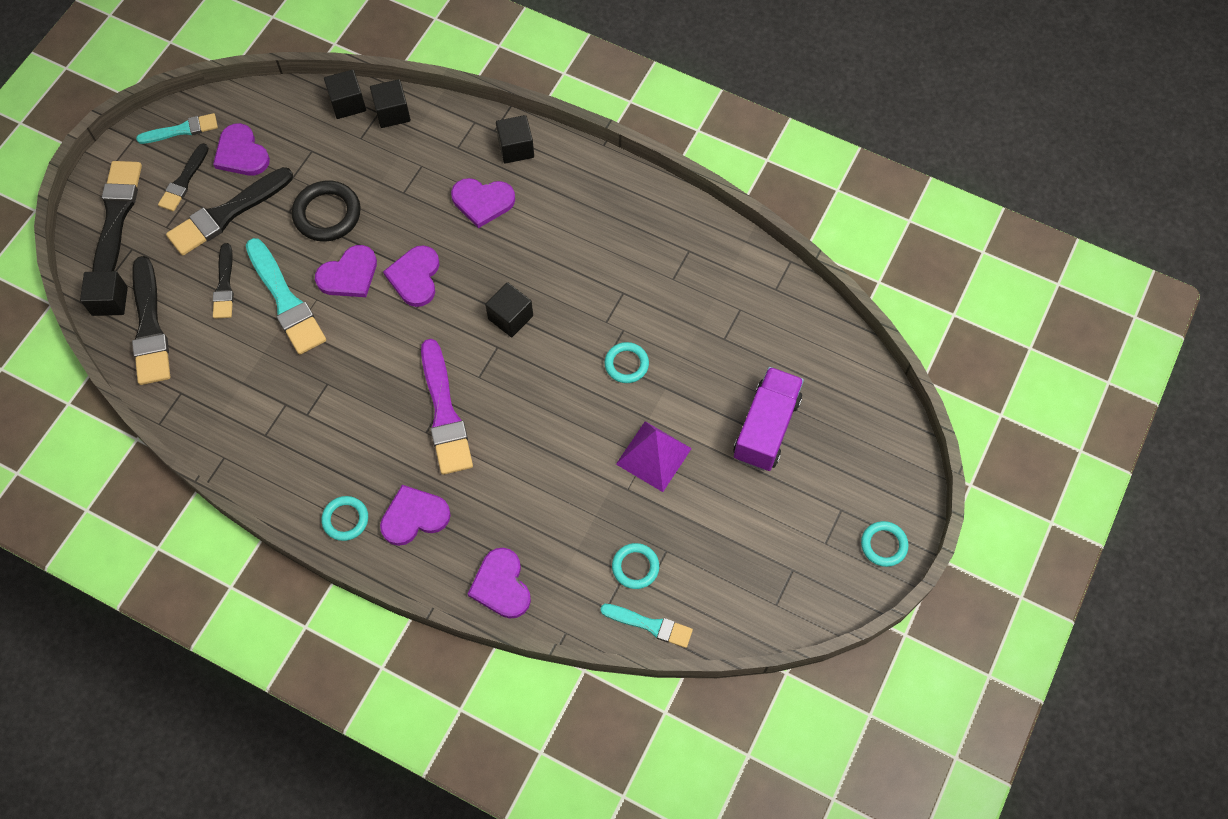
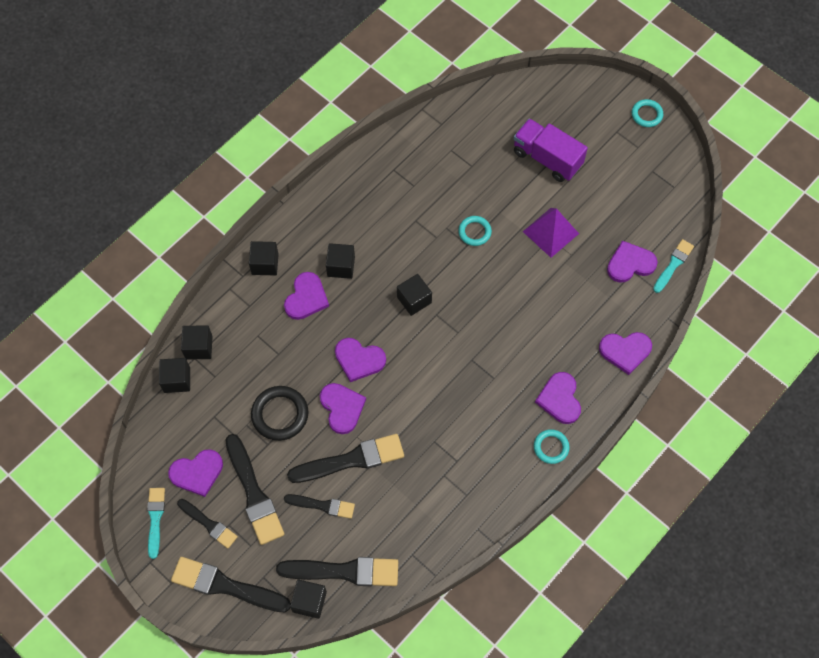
camera: 75 degrees left, 0 degrees up
turquoise brush [246,238,326,355] -> black brush [287,434,404,483]
purple brush [421,339,473,475] -> none
turquoise ring [612,543,659,589] -> purple heart [607,240,658,283]
none -> black cube [326,243,355,279]

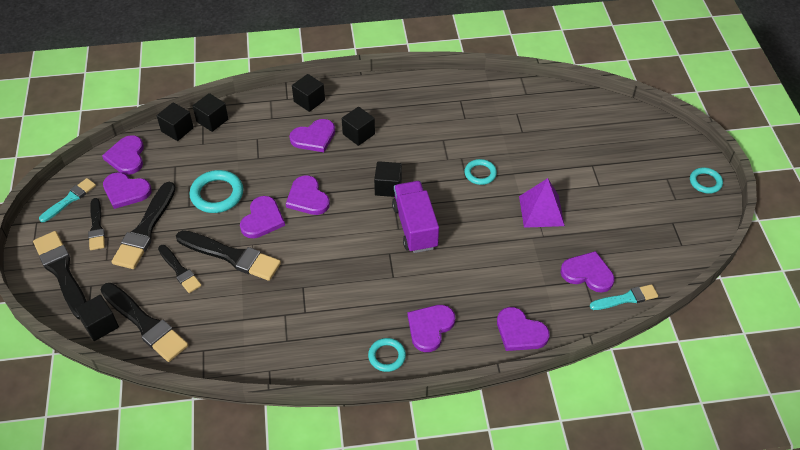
camera: 40 degrees right, 15 degrees down
black ring [251,386,309,441] -> turquoise ring [190,170,243,213]
purple truck [514,119,588,182] -> purple truck moved to [392,181,439,253]
none -> purple heart [102,135,144,175]

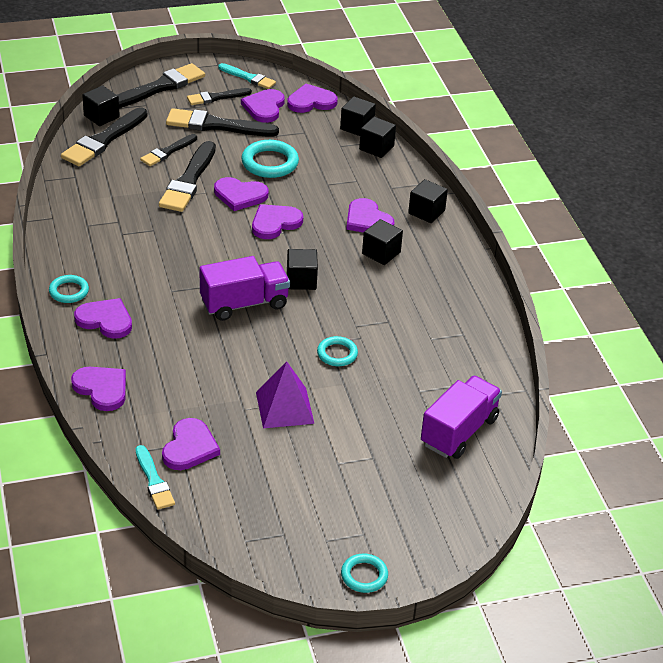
camera: 80 degrees right, 10 degrees down
purple heart [497,307,550,351] -> purple heart turned 105 degrees clockwise [71,367,126,411]
none -> purple truck [421,376,502,459]

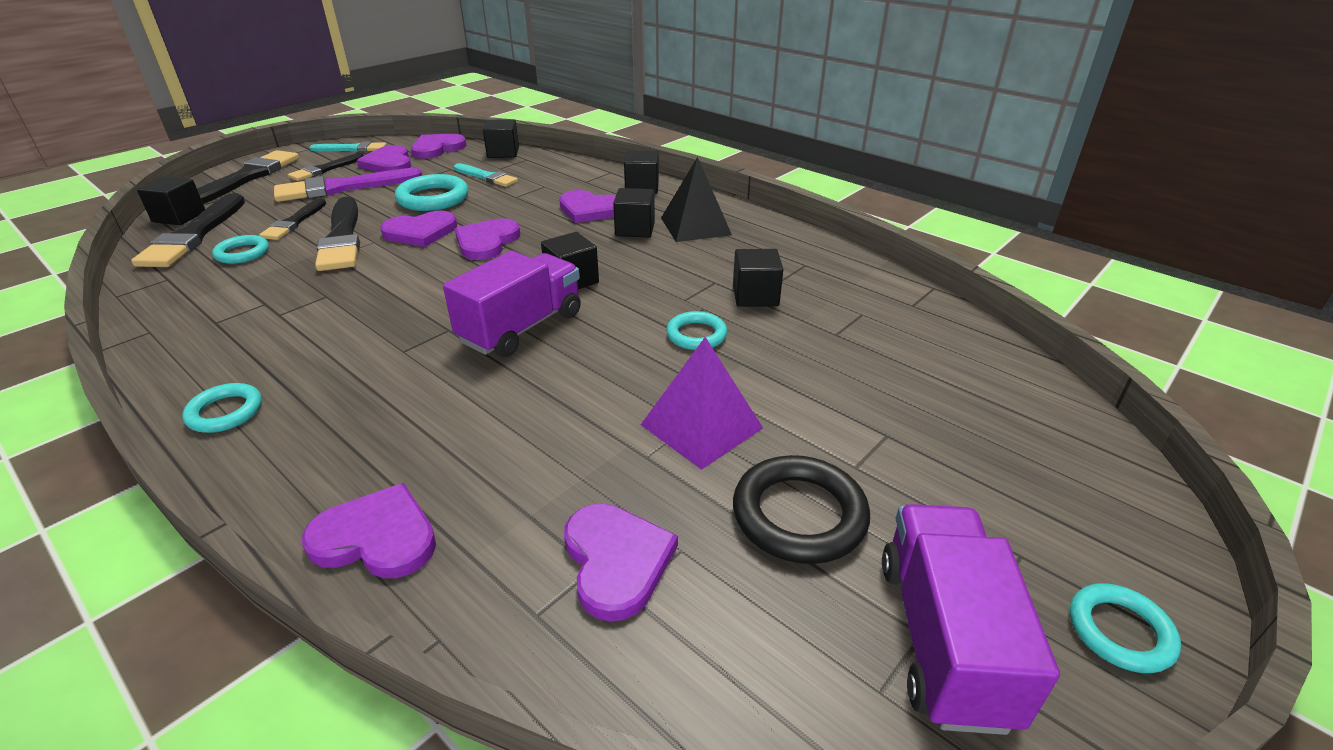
camera: 30 degrees left, 5 degrees down
purple heart [74,298,132,339] -> none
turquoise brush [136,445,175,510] -> turquoise brush moved to [454,163,518,187]
black brush [166,108,279,137] -> purple brush [274,168,422,202]
black cube [359,117,396,158] -> black cube moved to [733,249,783,307]
purple truck [421,376,502,459] -> purple truck moved to [882,504,1060,735]
none -> turquoise ring [212,235,269,264]
none -> black pyramid [661,157,732,242]
none -> black ring [733,455,870,564]

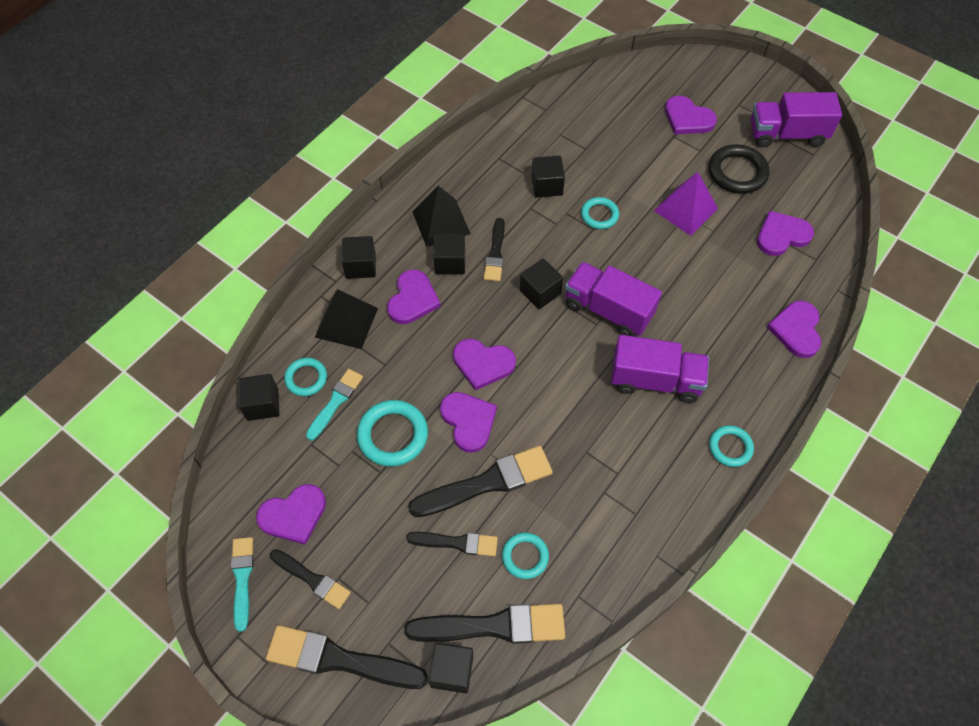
camera: 95 degrees left, 25 degrees up
purple brush [274,168,422,202] -> none
purple heart [411,134,466,159] -> purple heart moved to [665,96,717,134]
turquoise ring [1070,583,1181,673] -> turquoise ring moved to [284,358,327,396]
none -> black pyramid [315,289,378,349]
none -> black brush [484,218,505,281]
none -> purple truck [611,335,709,403]

